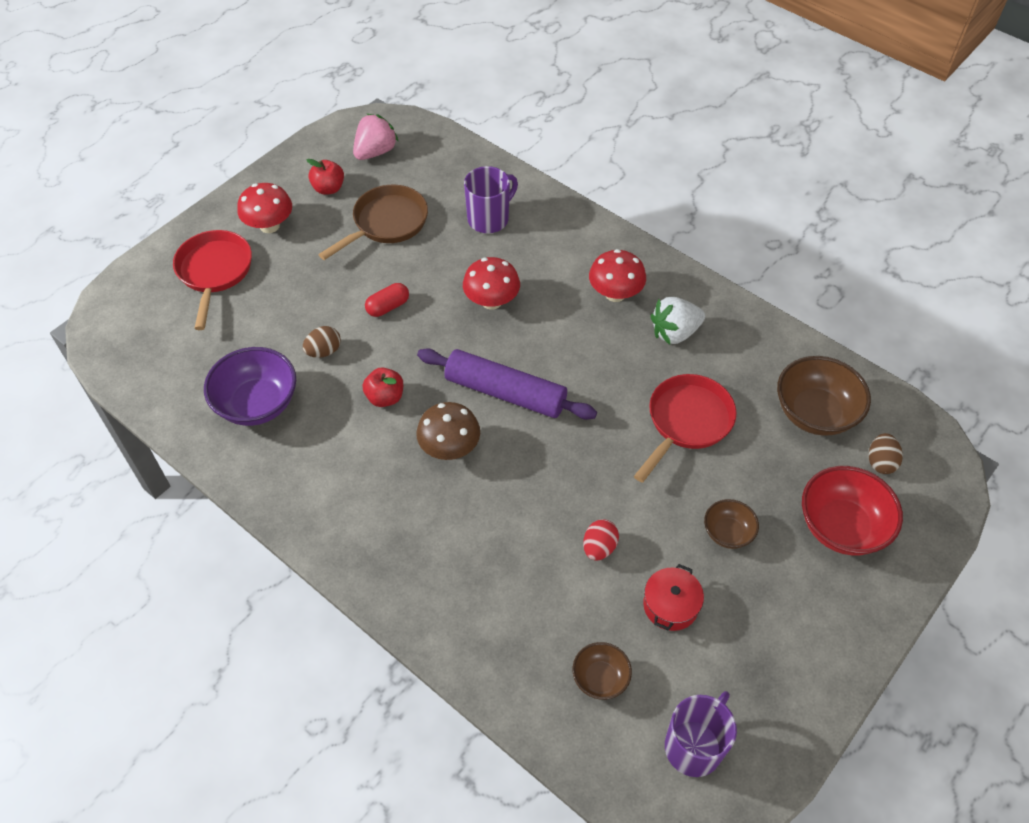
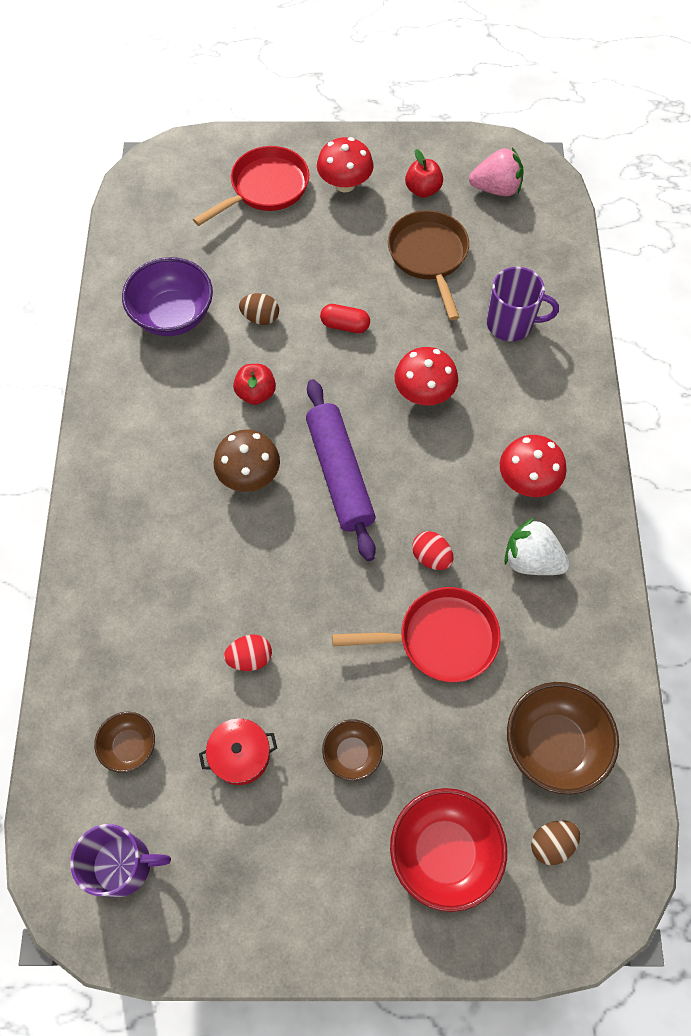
camera: 50 degrees right, 10 degrees up
brown pan [318,185,428,260] -> brown pan turned 105 degrees counterclockwise [388,210,469,320]
none -> red egg [412,531,454,570]

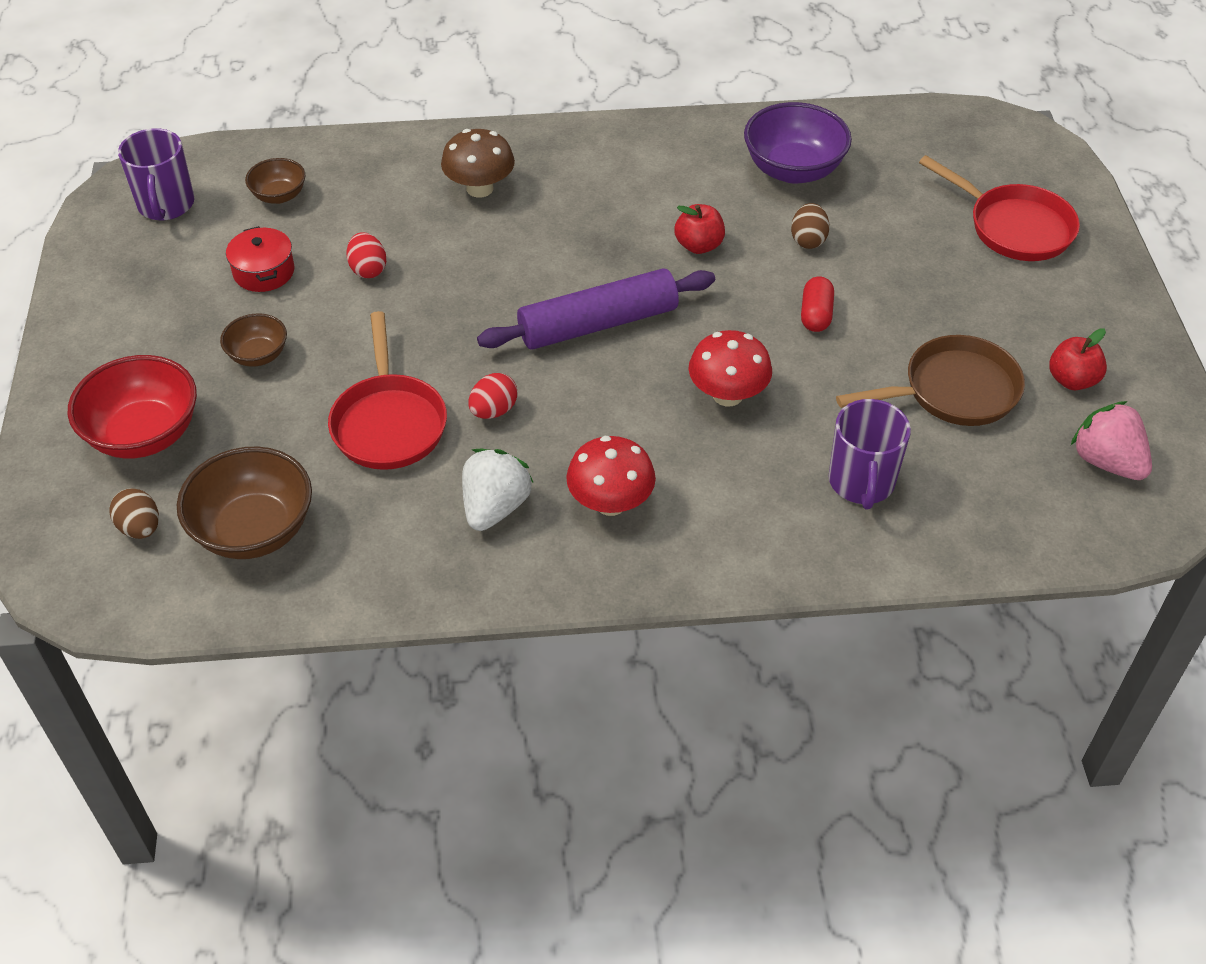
camera: 85 degrees right, 15 degrees down
brown mushroom [214,430,280,492] -> brown mushroom moved to [441,129,515,198]
red mushroom [317,137,374,192] -> none
pink strawberry [469,147,524,196] -> pink strawberry turned 150 degrees clockwise [1071,401,1152,480]

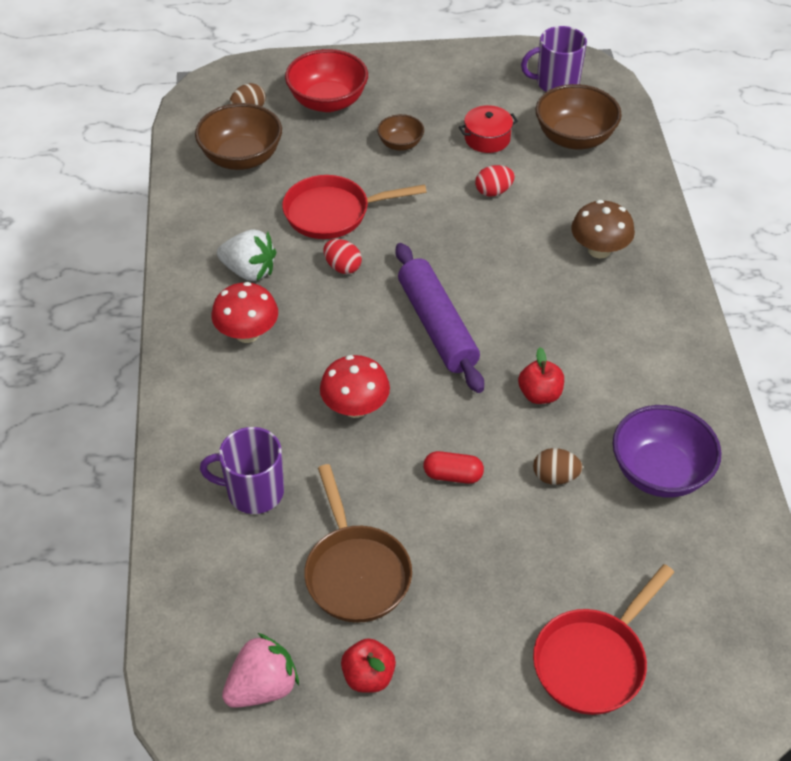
camera: 90 degrees right, 0 degrees up
brown bowl [245,158,305,204] -> brown bowl [535,84,622,149], size x1.81

